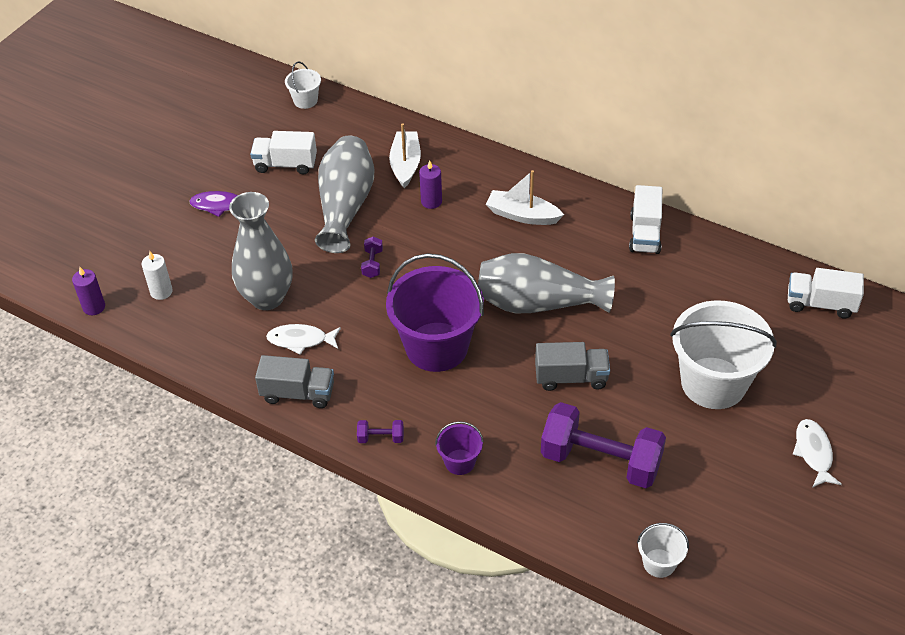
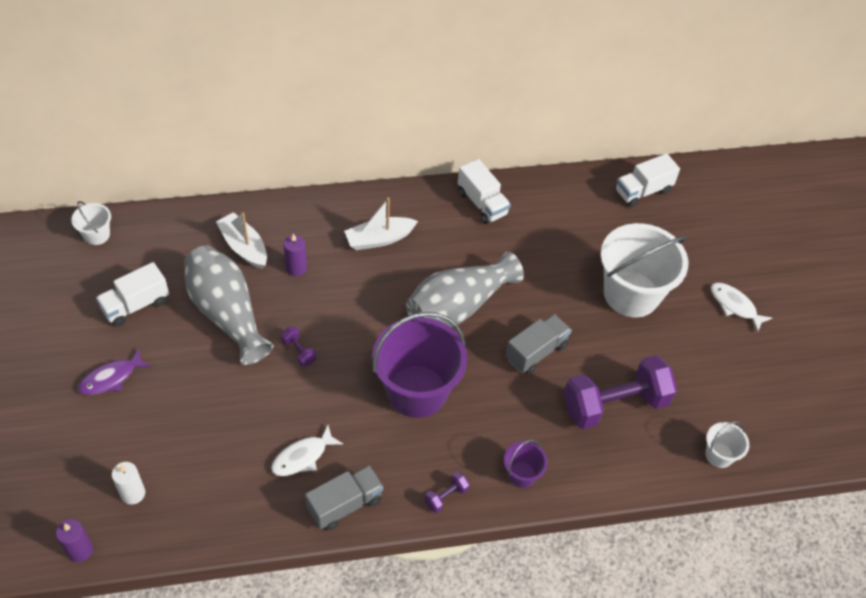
camera: 45 degrees left, 5 degrees up
grey vase [229,192,292,310] -> none

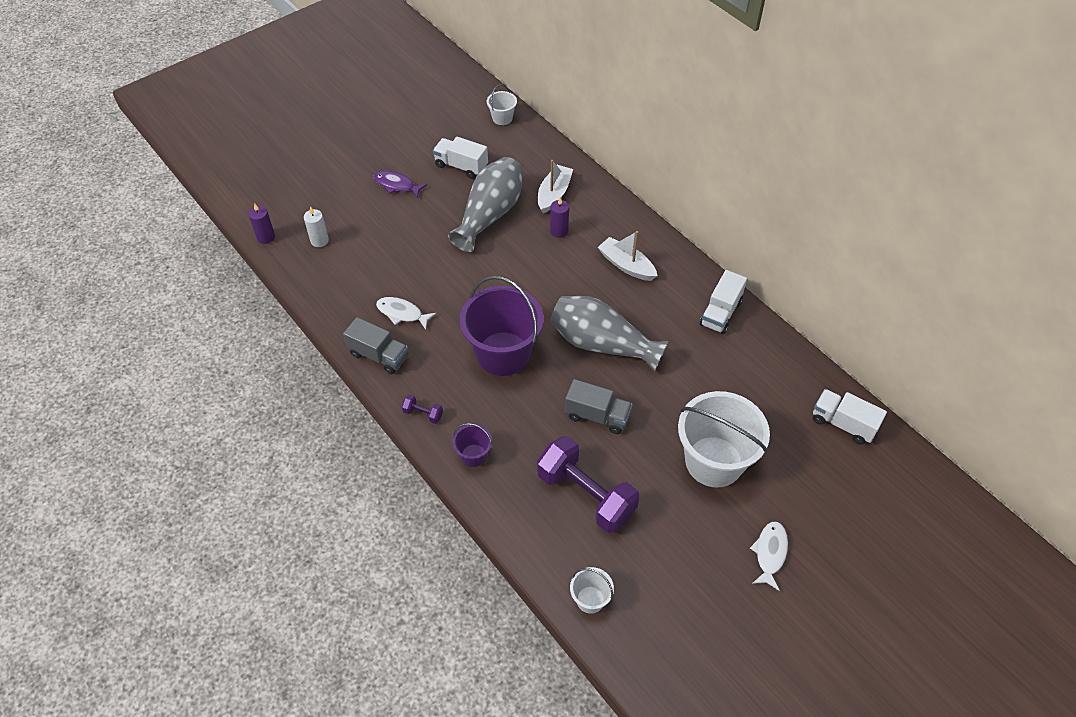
camera: 65 degrees right, 0 degrees up
purple dumbbell [281,326,317,367] -> none

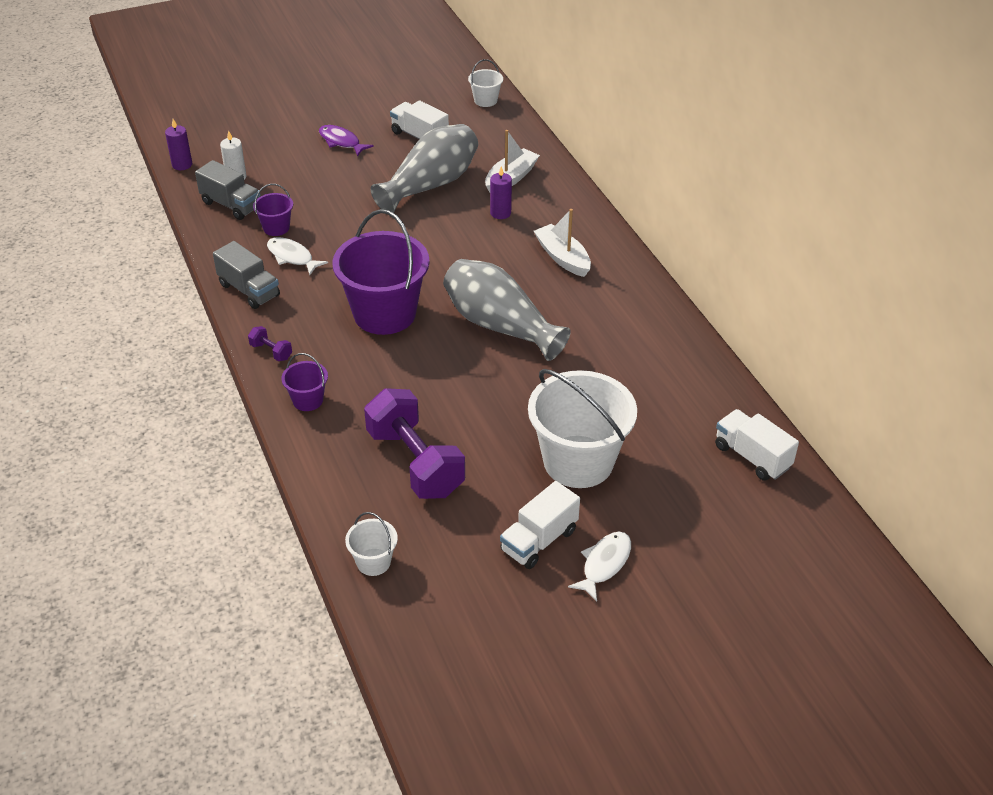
camera: 15 degrees right, 10 degrees down
grey truck [565,379,632,434] -> grey truck moved to [195,160,260,220]
white truck [700,270,747,334] -> white truck moved to [500,481,580,569]
none -> purple bucket [253,184,293,236]

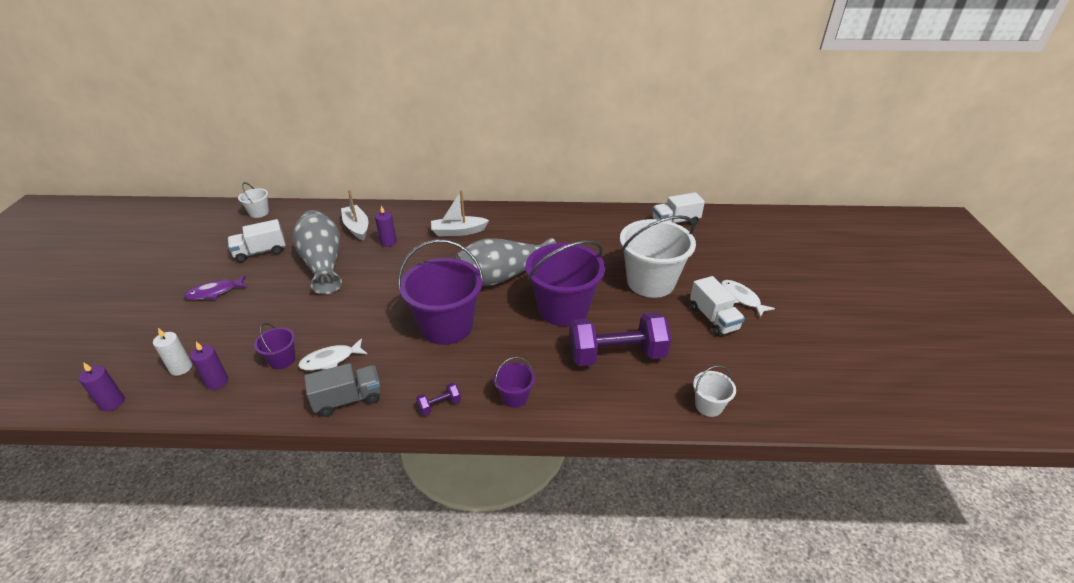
camera: 65 degrees left, 5 degrees down
grey truck [195,160,260,220] -> purple candle [190,342,228,390]
none -> purple bucket [525,240,605,326]

